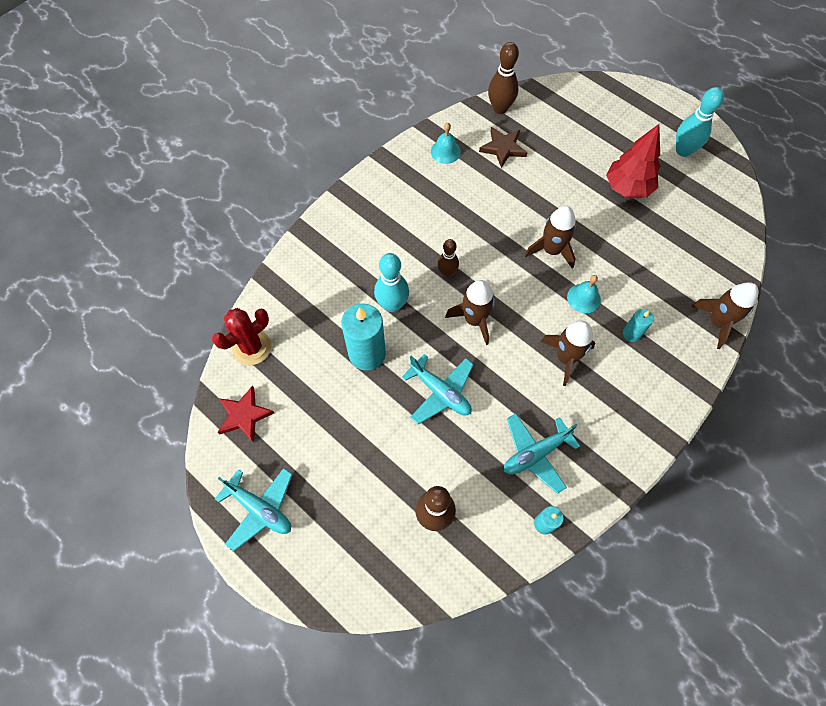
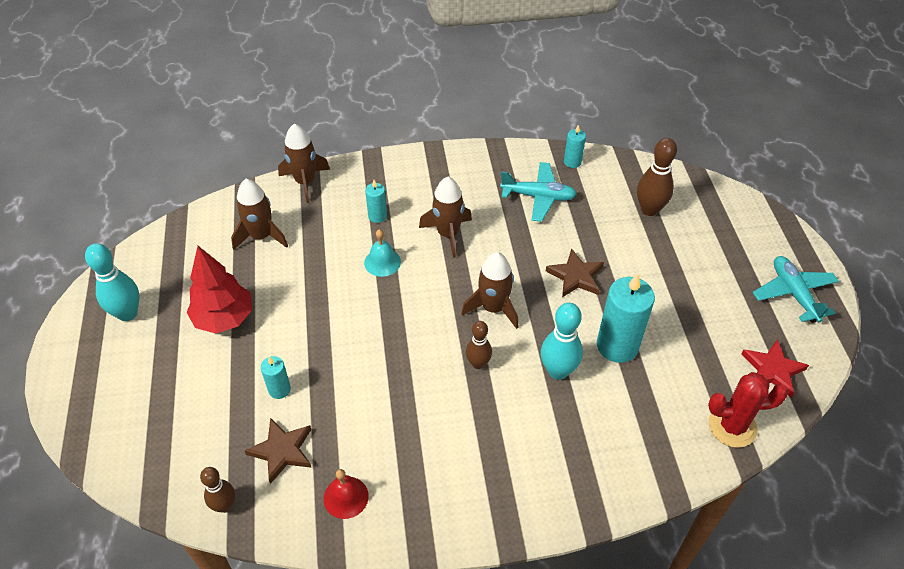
camera: 140 degrees left, 15 degrees down
turquoise plane [402,354,474,424] -> brown star [546,248,604,297]
turquoise bell [431,123,461,164] -> red bell [324,469,369,519]
brown bowling pin [488,42,519,114] -> brown bowling pin [200,467,235,513], size x0.65
brown rocket [525,206,576,269] -> brown rocket moved to [231,179,288,250]
none -> turquoise candle [261,356,291,399]

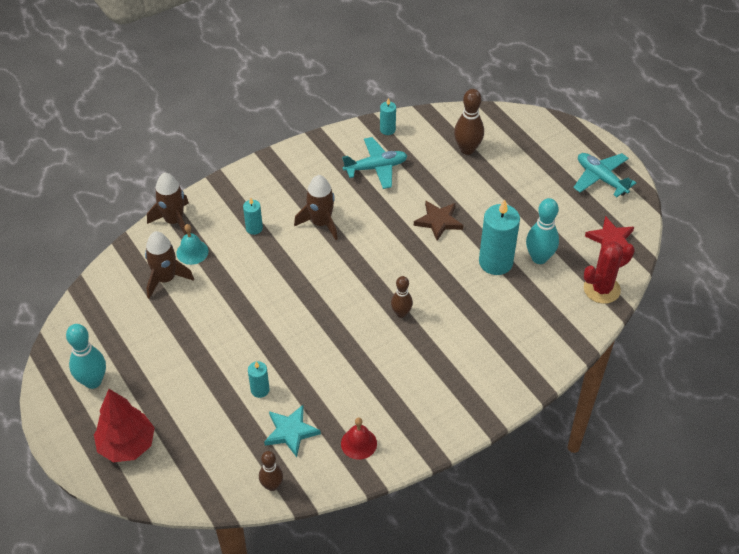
camera: 25 degrees left, 0 degrees up
red tree [187,246,252,334] -> red tree moved to [94,389,155,462]
brown star [244,418,312,484] -> turquoise star [264,405,321,457]
turquoise bell [364,229,401,277] -> turquoise bell moved to [176,224,208,265]
brown rocket [461,252,518,329] -> none
turquoise bowling pin [541,303,583,380] -> turquoise bowling pin moved to [526,198,559,264]

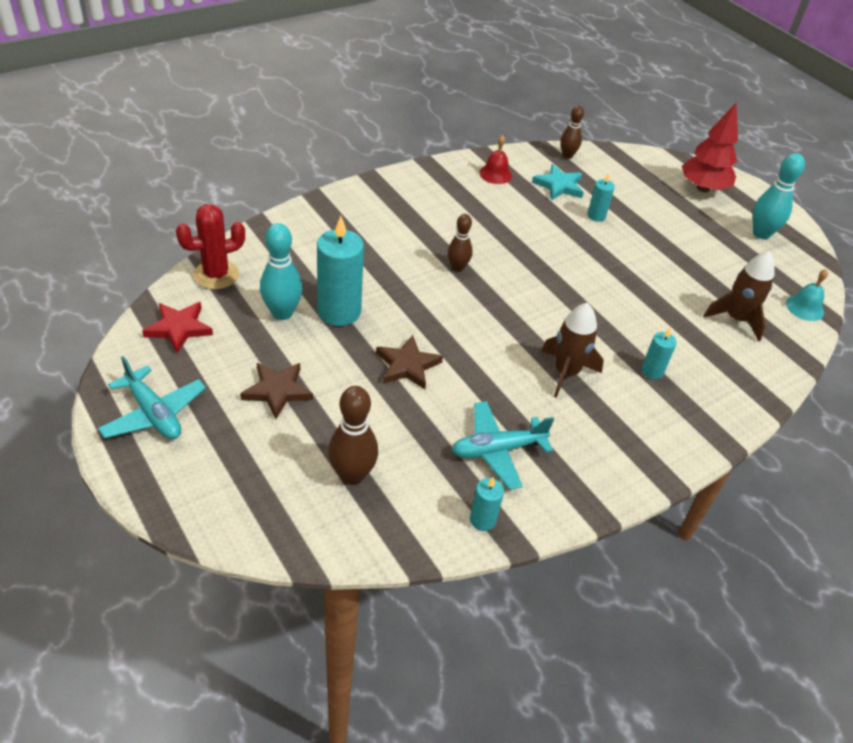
camera: 175 degrees right, 5 degrees down
brown rocket [147,172,189,235] -> none
turquoise bell [176,224,208,265] -> turquoise bell moved to [786,269,828,321]
none -> brown star [240,363,313,419]

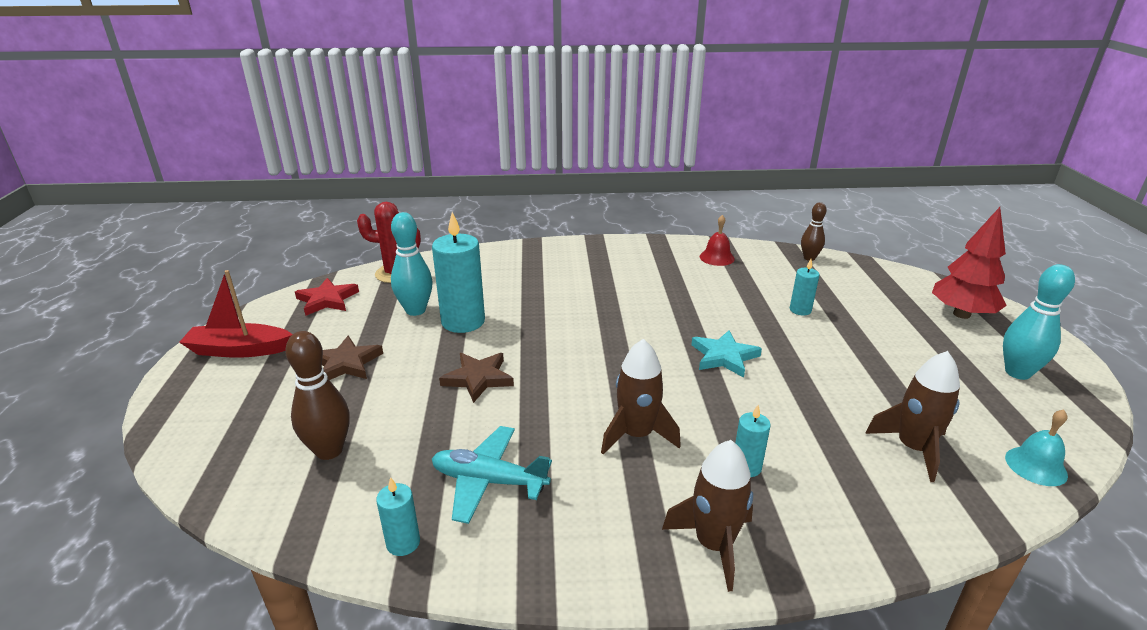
camera: 35 degrees right, 15 degrees down
turquoise plane [97,356,206,439] -> red boat [179,270,293,358]
brown bowling pin [448,214,473,272] -> none
turquoise star [532,164,584,200] -> turquoise star moved to [691,330,762,378]
none -> brown rocket [662,440,753,592]

